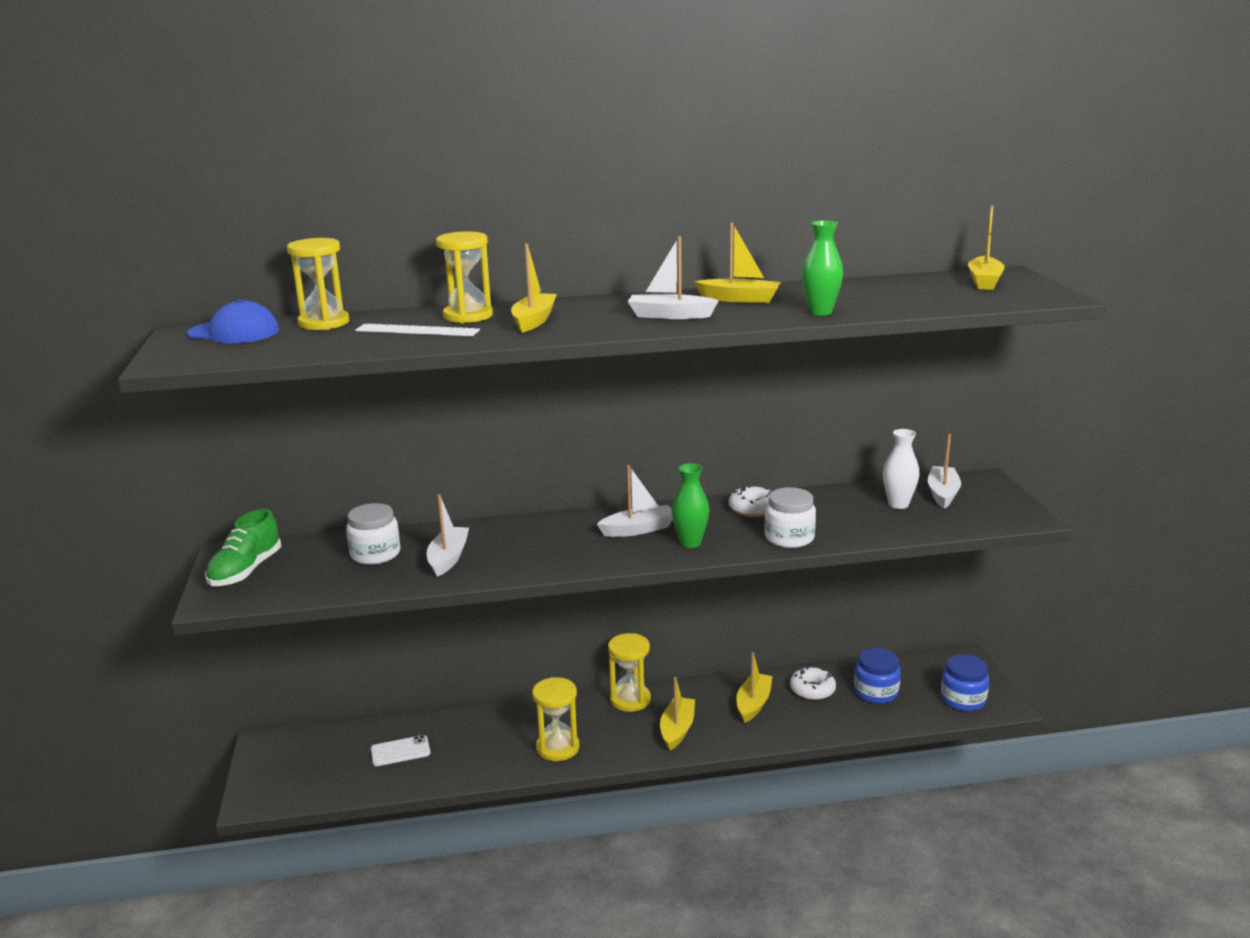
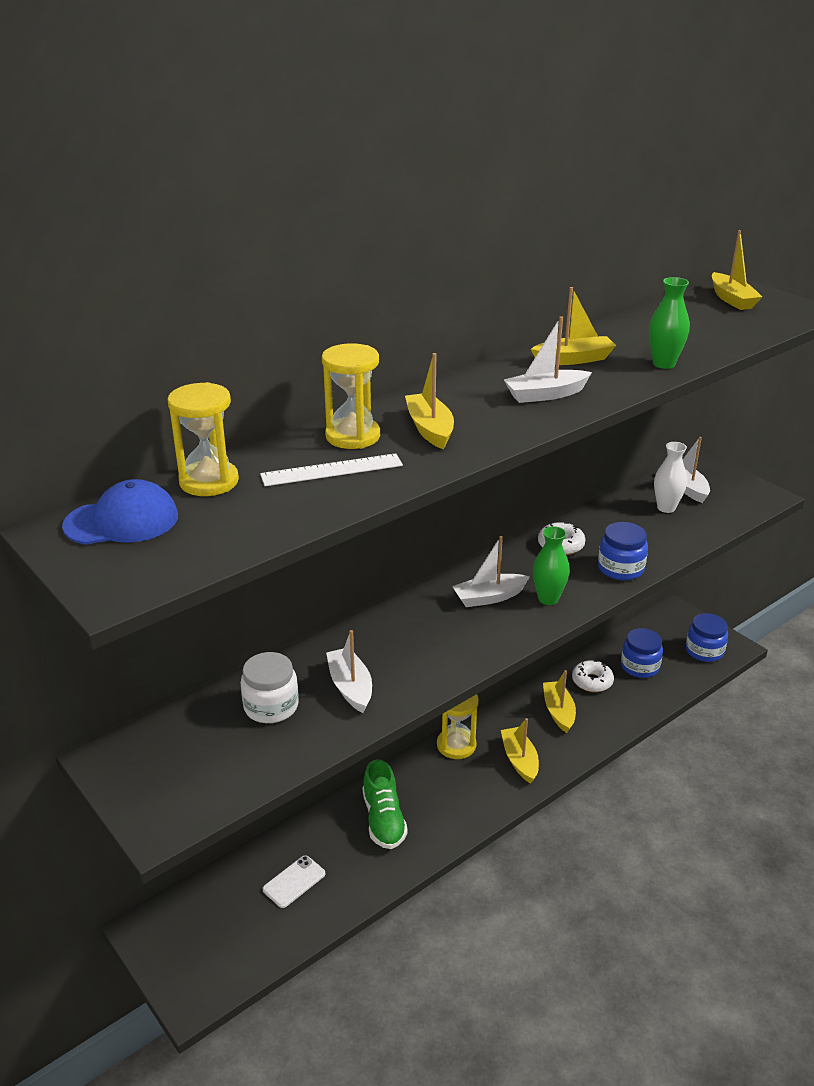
camera: 30 degrees left, 10 degrees up
green shoe [205,509,281,586] -> green shoe moved to [363,760,408,849]
yellow hourglass [532,677,579,761] -> none
white boat [597,465,673,537] -> white boat turned 150 degrees counterclockwise [452,536,530,607]
white jar [765,487,816,548] -> blue jar [598,522,648,580]

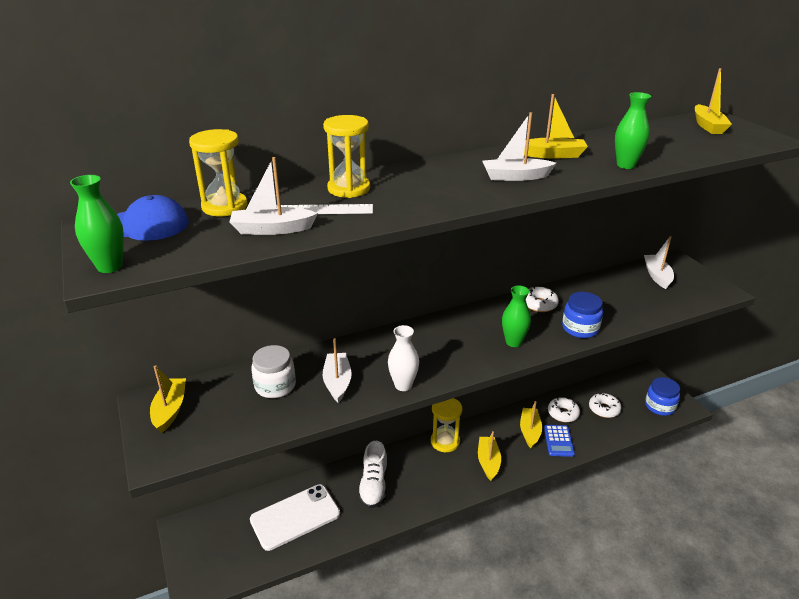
camera: 15 degrees right, 0 degrees up
white phone [263,855,325,908] -> white phone [250,484,340,551], size x1.90
green shoe [363,760,408,849] -> white shoe [358,441,388,509]
yellow boat [405,353,454,449] -> yellow boat moved to [150,365,186,433]
white boat [452,536,530,607] -> white boat moved to [229,157,318,235]
blue jar [621,628,663,678] -> white donut [589,392,622,418]
white vase [654,442,687,513] -> white vase moved to [388,325,419,391]
none -> green vase [70,175,124,273]
none -> blue calculator [544,425,575,457]

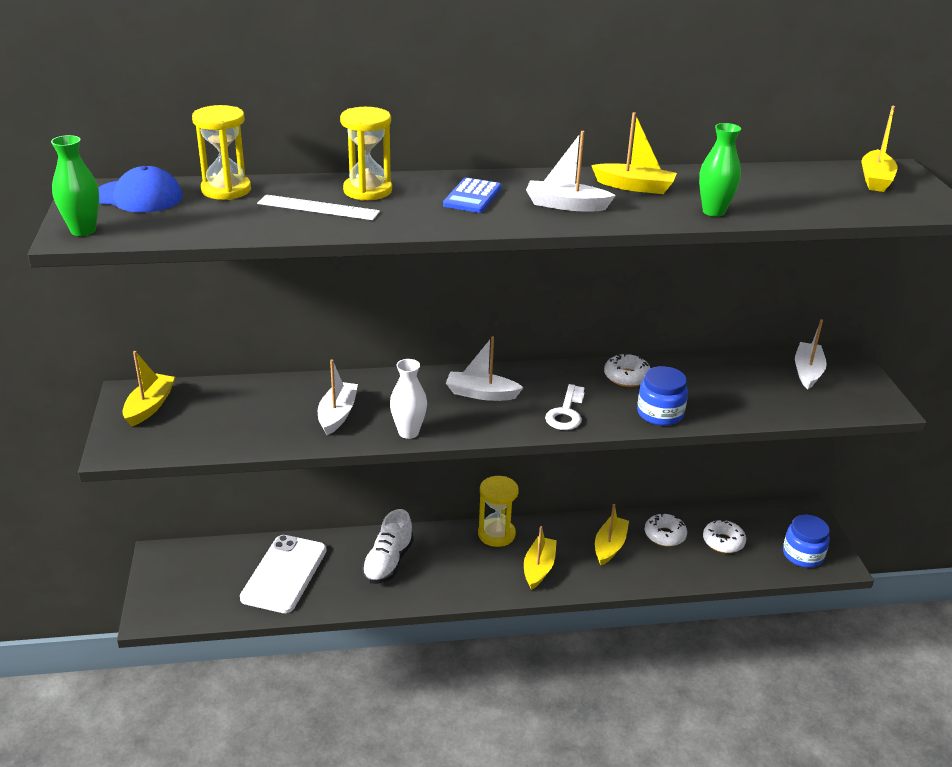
camera: 15 degrees right, 0 degrees up
white boat [229,157,318,235] -> white boat moved to [446,336,524,401]
white phone [250,484,340,551] -> white phone turned 60 degrees counterclockwise [240,535,327,613]
white jar [251,345,296,398] -> none
green vase [502,286,531,347] -> white key [545,384,585,430]
blue calculator [544,425,575,457] -> blue calculator moved to [443,177,502,213]

